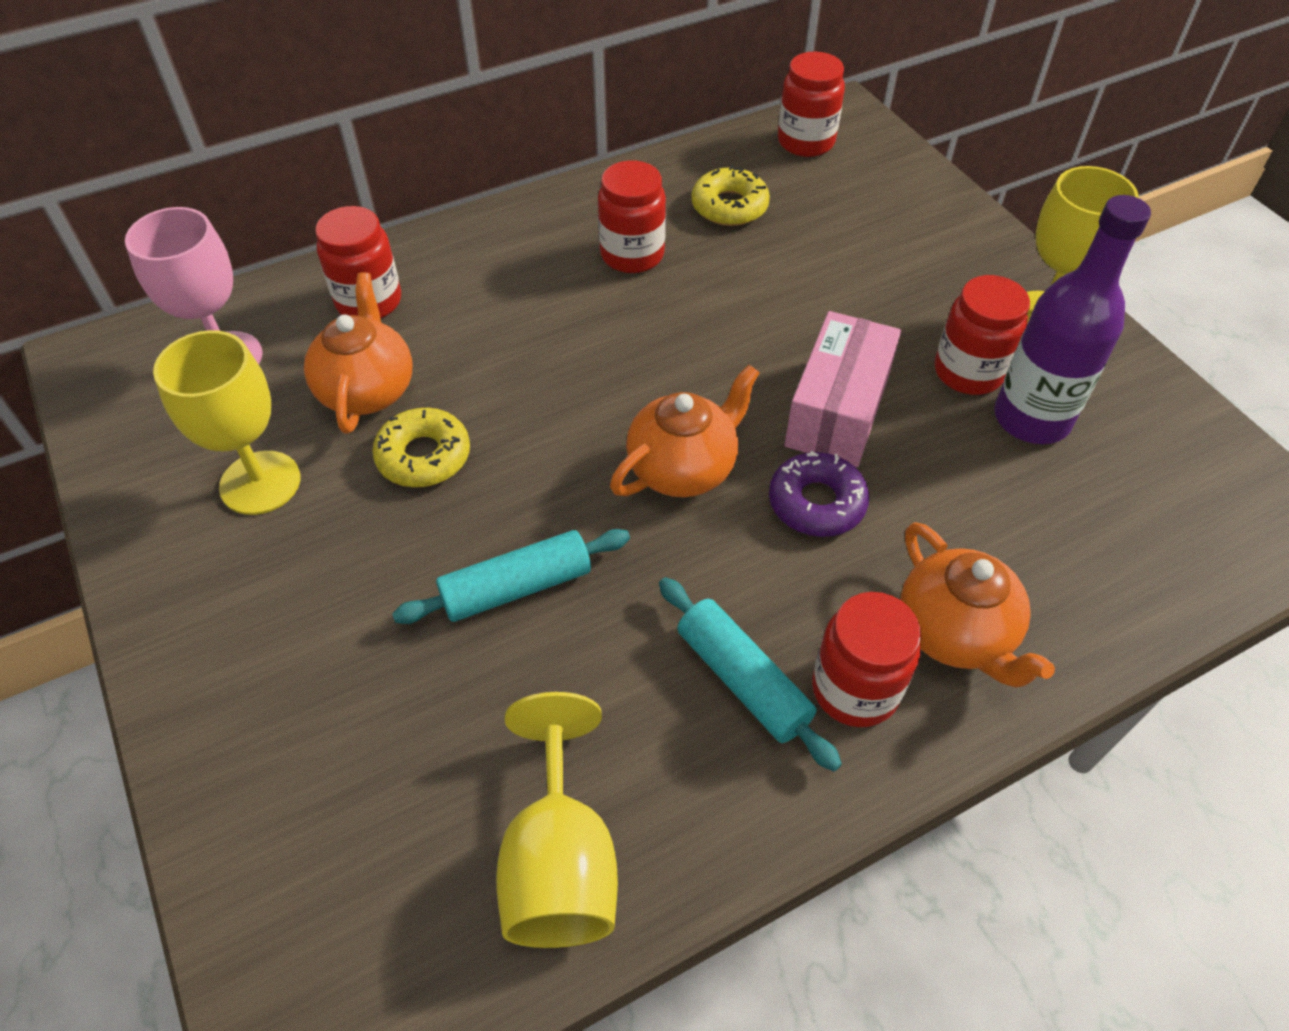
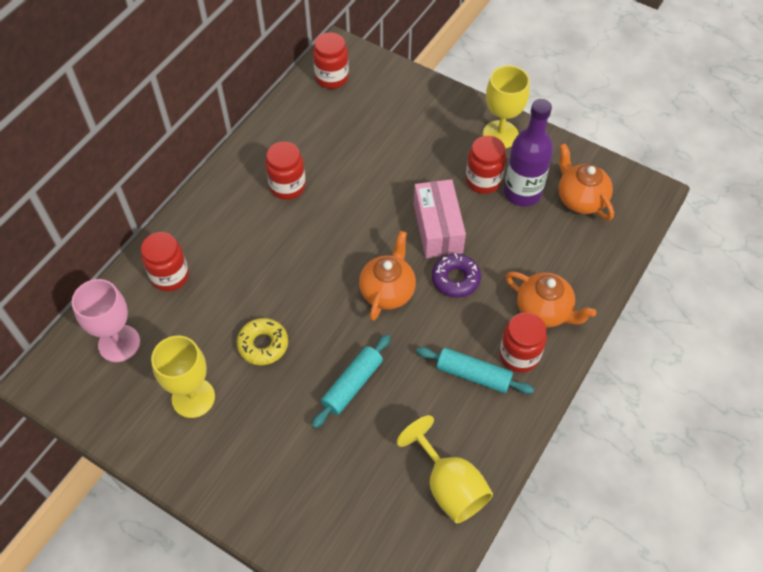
camera: 30 degrees left, 5 degrees up
orange teapot [304,272,412,434] -> orange teapot moved to [558,143,614,221]
yellow donut [691,165,770,226] -> none

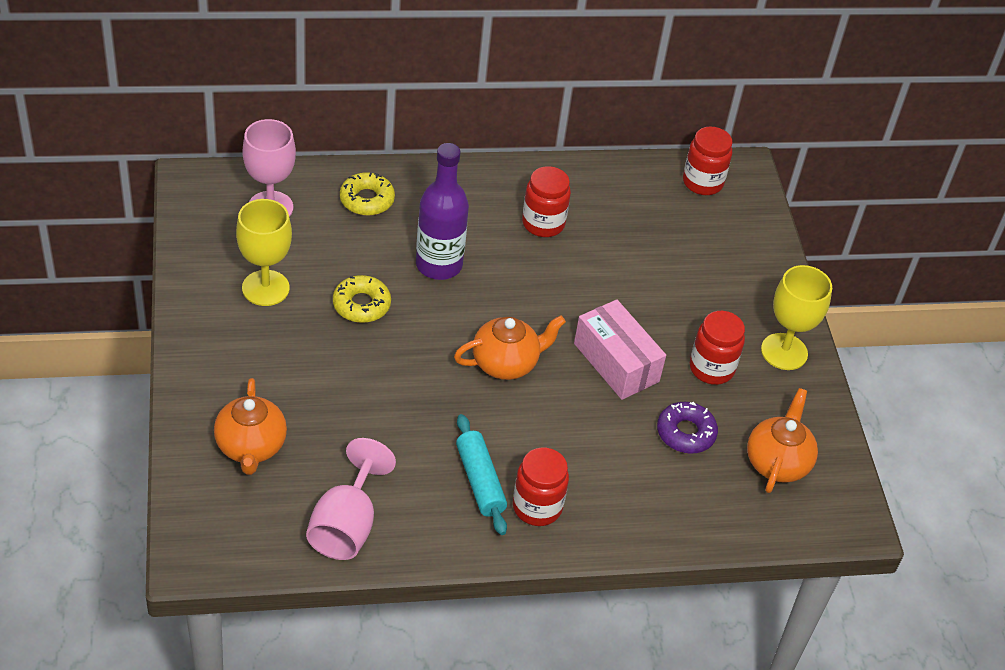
camera: 45 degrees right, 10 degrees down
red jar [141,232,189,291] -> yellow donut [340,172,395,216]
turquoise rolling pin [312,335,391,428] -> none
yellow goblet [396,415,493,523] -> pink goblet [306,438,396,560]
pink box [414,179,466,258] -> pink box turned 75 degrees counterclockwise [574,299,666,400]
purple donut [432,253,481,298] -> purple donut moved to [657,402,718,454]
purple bottle [504,99,553,206] -> purple bottle moved to [416,143,469,280]
orange teapot [506,272,596,328] -> orange teapot moved to [214,378,287,475]

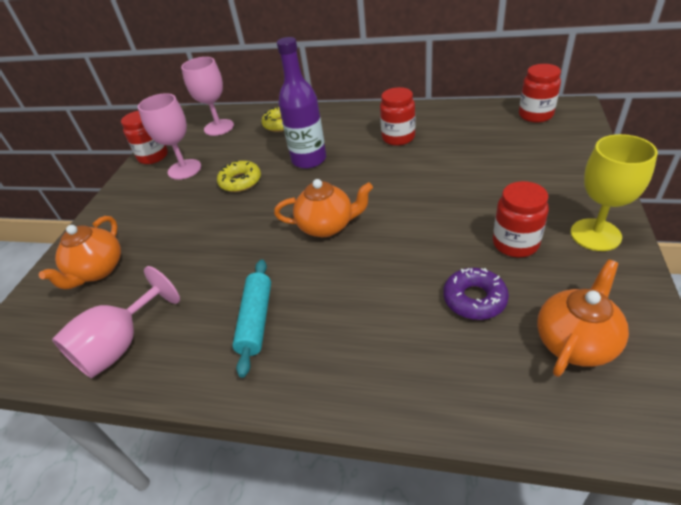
camera: 30 degrees right, 5 degrees down
yellow goblet [236,199,292,306] -> pink goblet [138,93,201,180]
red jar [513,448,569,526] -> red jar moved to [121,111,168,164]
pink box [574,299,666,400] -> none

